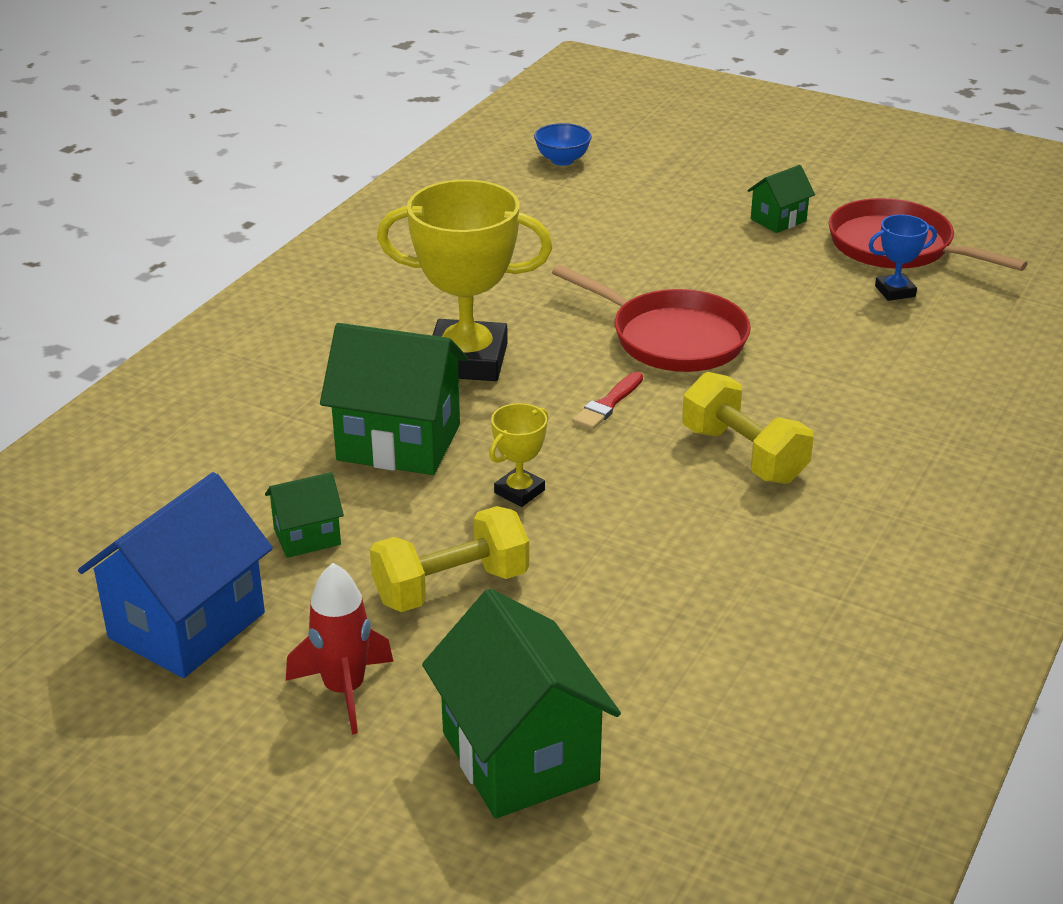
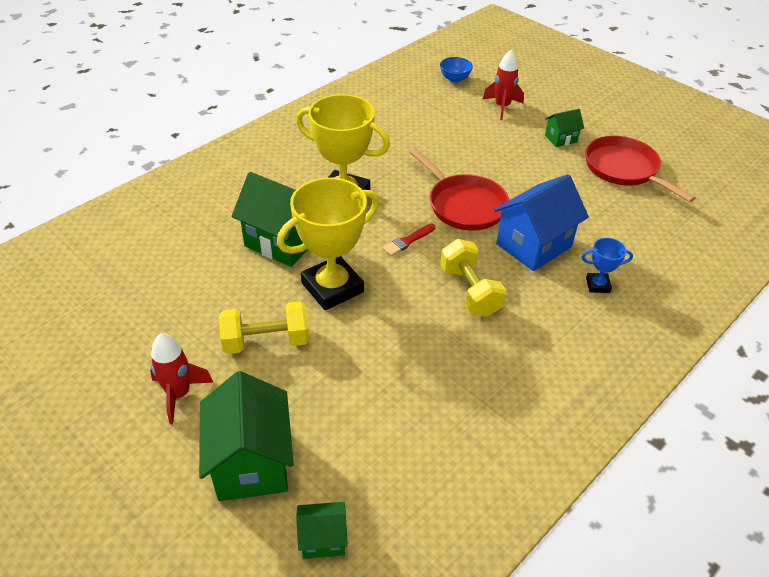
camera: 15 degrees right, 10 degrees up
blue house [78,472,273,678] -> blue house moved to [494,174,589,271]
green house [265,472,344,558] -> green house moved to [296,502,348,559]
yellow trophy [489,403,548,507] -> yellow trophy [277,178,379,310], size x2.18
blue trophy [868,215,937,301] -> blue trophy moved to [582,238,633,293]
none -> red rocket [482,50,524,120]

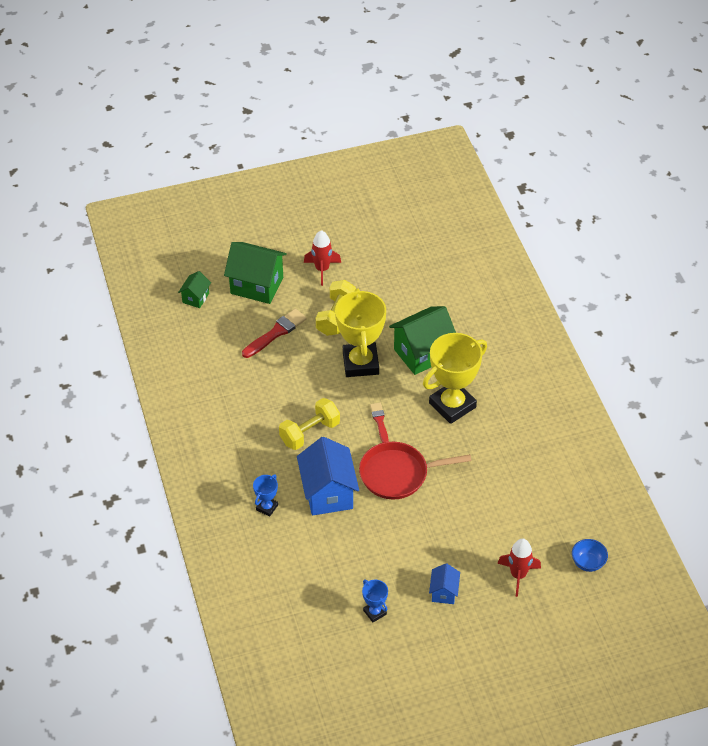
camera: 120 degrees right, 5 degrees up
yellow dumbbell [440,239,506,317] -> yellow dumbbell turned 45 degrees counterclockwise [279,398,340,450]
green house [545,109,584,147] -> blue house [429,563,460,604]
red pan [585,136,696,202] -> blue trophy [362,580,388,622]
none -> red brush [242,309,307,358]

